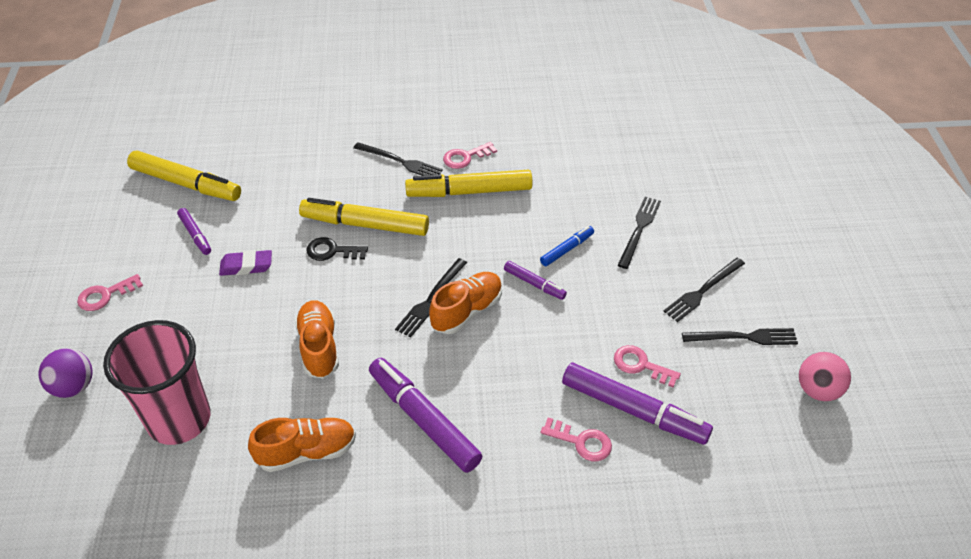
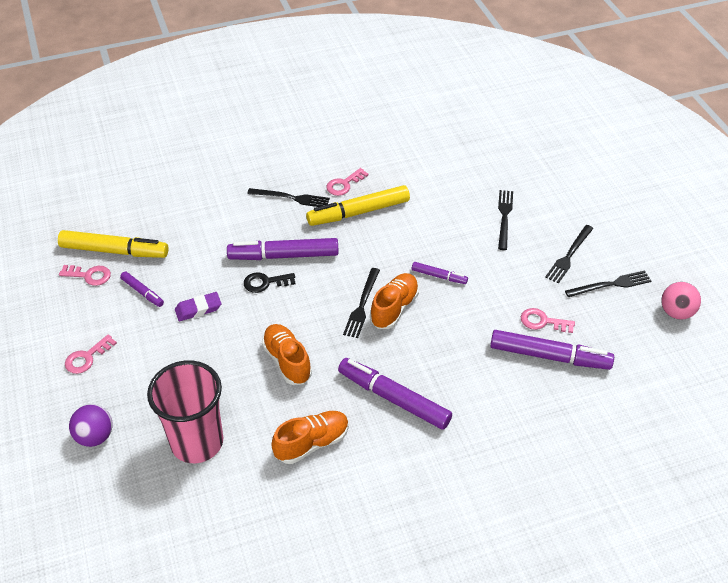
camera: 15 degrees left, 0 degrees up
yellow marker [299,198,429,236] -> purple marker [227,238,339,260]
blue marker [540,226,594,266] -> none
pink key [541,418,612,461] -> pink key moved to [59,265,111,286]

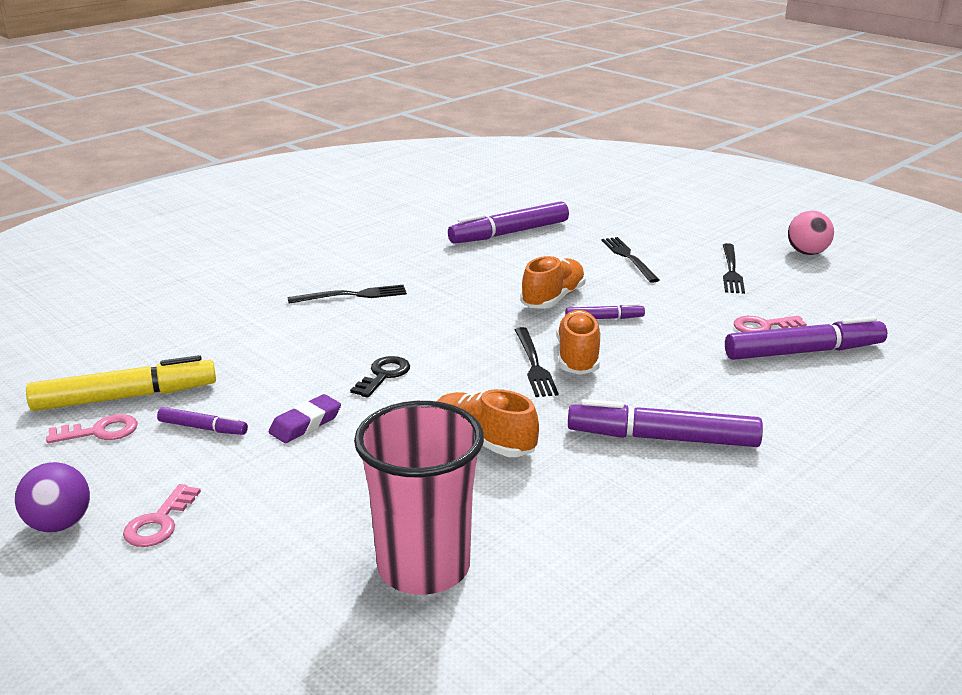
camera: 25 degrees left, 20 degrees down
purple ball [69,404,113,447] -> purple ball moved to [15,462,90,533]
purple marker [227,238,339,260] -> purple marker moved to [448,201,569,244]
black key [244,272,296,293] -> black key turned 150 degrees clockwise [350,356,410,398]
orange shoe [271,411,349,464] -> orange shoe moved to [520,256,586,309]
yellow marker [306,185,410,226] -> none
pink key [326,168,369,196] -> none
black fork [565,271,651,297] -> none
pink ball [661,282,701,320] -> pink ball moved to [788,211,834,255]

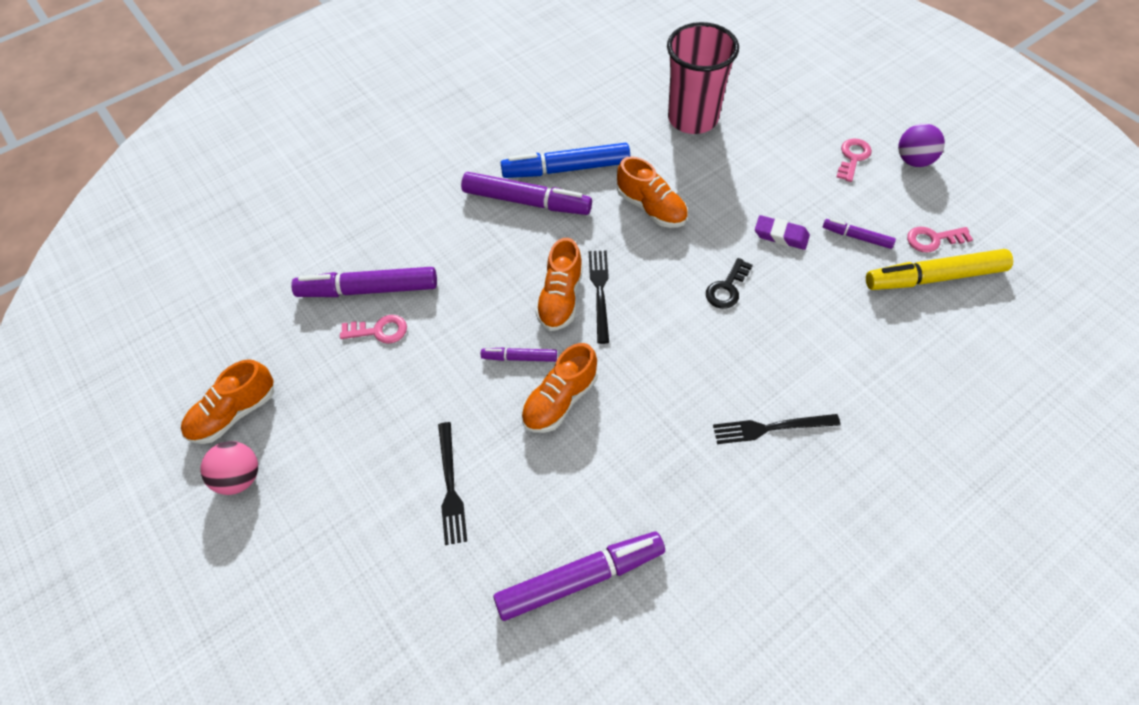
camera: 170 degrees left, 30 degrees up
purple eraser [269,394,341,443] -> purple eraser turned 60 degrees clockwise [755,215,810,250]
black fork [723,243,745,294] -> none
none -> orange shoe [181,359,274,444]
none -> blue marker [501,143,630,178]

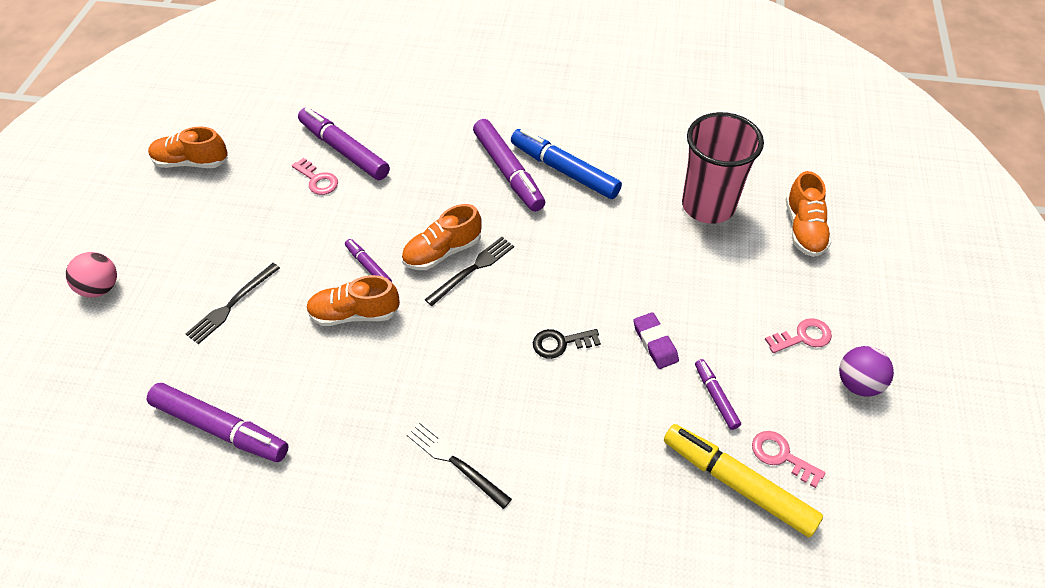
camera: 45 degrees right, 5 degrees down
pink ball [201,441,258,495] -> pink ball moved to [66,252,117,298]
orange shoe [617,156,688,228] -> orange shoe moved to [786,171,832,257]

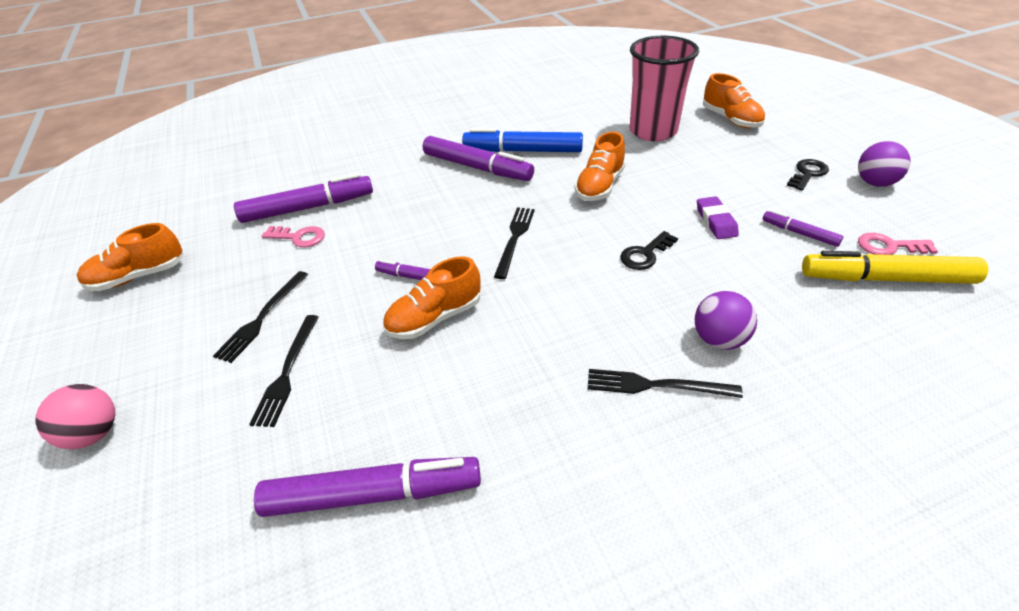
camera: 30 degrees left, 10 degrees down
purple marker [298,107,390,180] -> purple marker turned 150 degrees clockwise [234,173,373,223]
orange shoe [402,204,482,270] -> orange shoe moved to [575,132,625,201]
purple eraser [633,312,679,369] -> purple eraser turned 45 degrees clockwise [697,196,739,239]
pink key [765,318,832,353] -> black key [787,159,829,191]
none -> black fork [213,271,308,363]
none -> purple ball [695,291,757,350]

